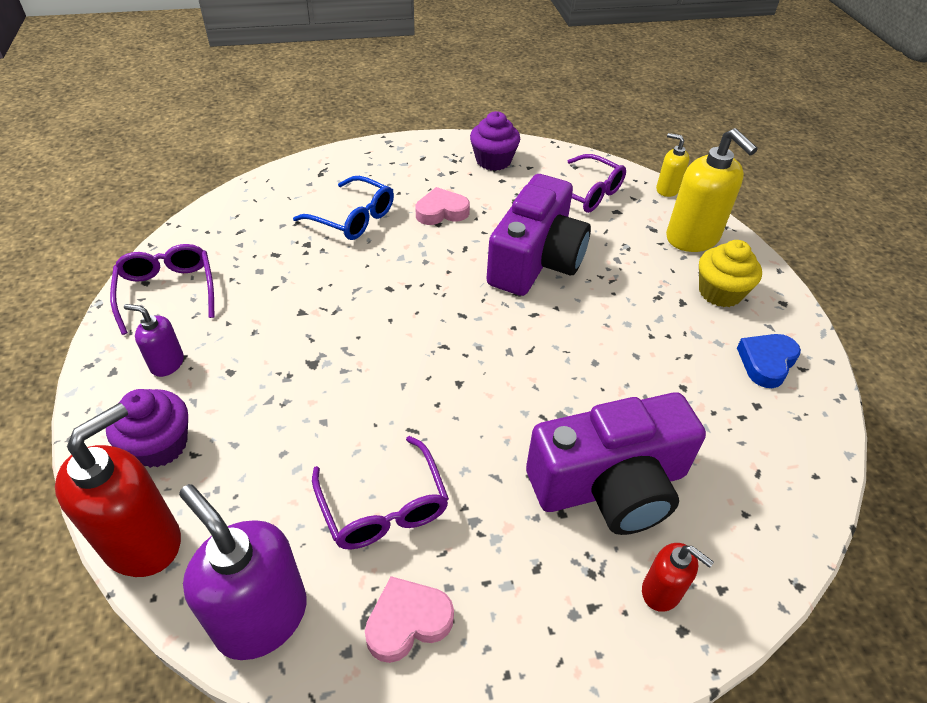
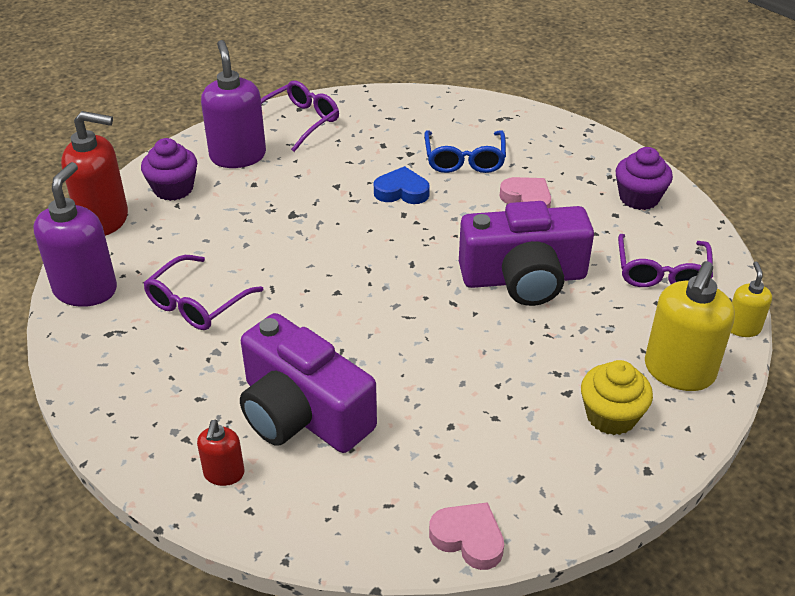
camera: 60 degrees right, 5 degrees down
purple soap dispenser [124,304,184,377] -> purple soap dispenser [201,40,266,168], size x1.91
pink heart [365,576,454,663] -> pink heart moved to [429,502,504,570]
blue heart [737,334,801,388] -> blue heart moved to [374,166,430,204]

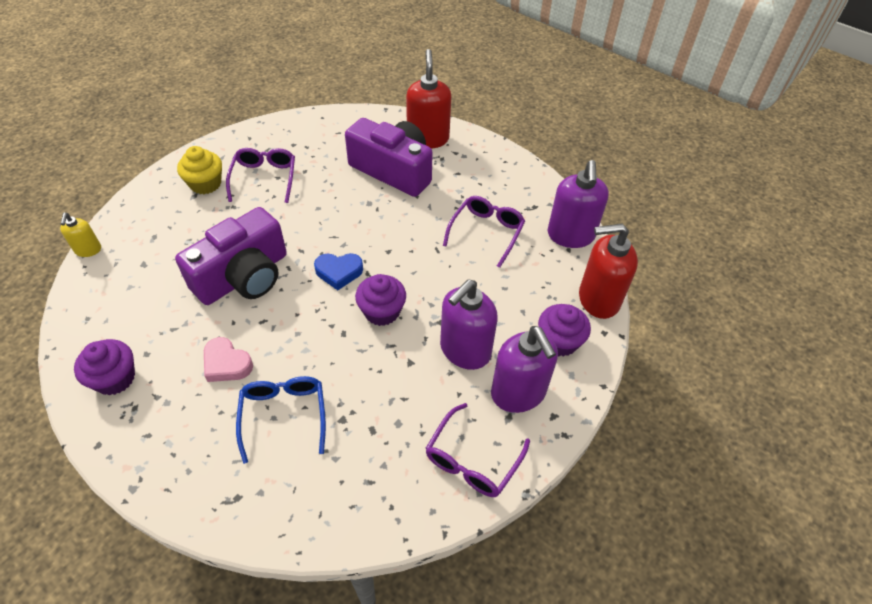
camera: 170 degrees right, 10 degrees up
red soap dispenser [197,420,244,486] -> red soap dispenser [406,49,451,149], size x1.91
blue heart [374,166,430,204] -> blue heart moved to [314,253,363,290]
pink heart [429,502,504,570] -> none
purple camera [459,201,594,306] -> purple camera turned 150 degrees clockwise [175,207,287,305]
purple glasses [618,234,713,287] -> purple glasses moved to [226,148,295,203]
yellow soap dispenser [645,261,735,391] -> none
none -> purple cupcake [355,274,406,326]
none -> purple soap dispenser [440,279,498,370]

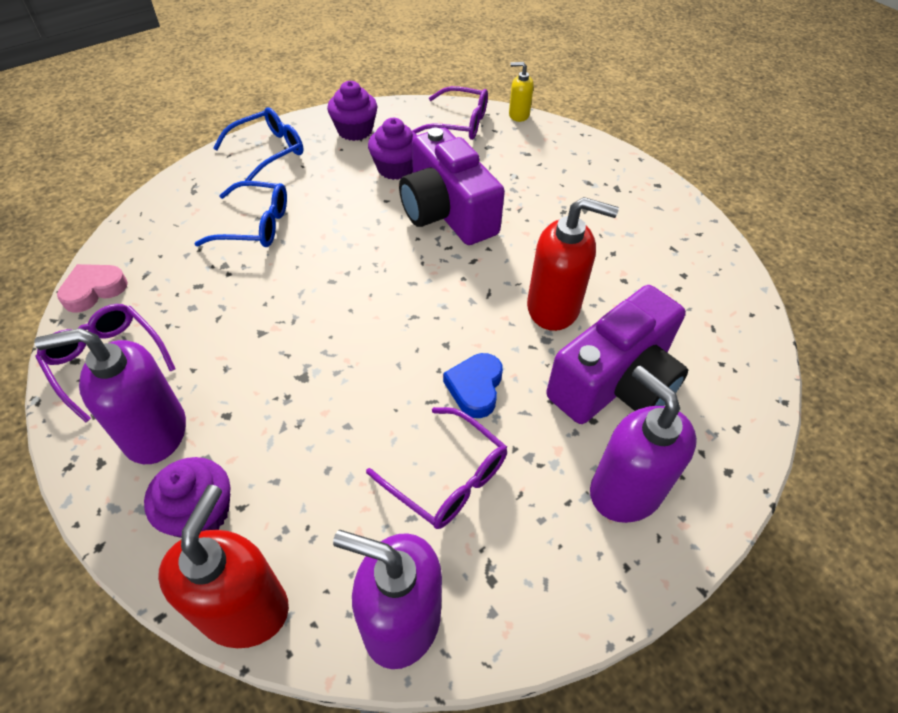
camera: 105 degrees right, 0 degrees up
yellow cupcake [177,146,222,194] -> none
pink heart [204,337,253,382] -> pink heart moved to [57,264,128,313]
purple glasses [226,148,295,203] -> purple glasses moved to [412,86,488,140]
blue heart [314,253,363,290] -> blue heart moved to [443,353,503,418]
purple cupcake [355,274,406,326] -> purple cupcake moved to [368,118,417,180]
red soap dispenser [406,49,451,149] -> red soap dispenser moved to [527,197,619,331]
purple soap dispenser [440,279,498,370] -> purple soap dispenser moved to [590,365,697,523]
none -> blue glasses [213,107,304,181]

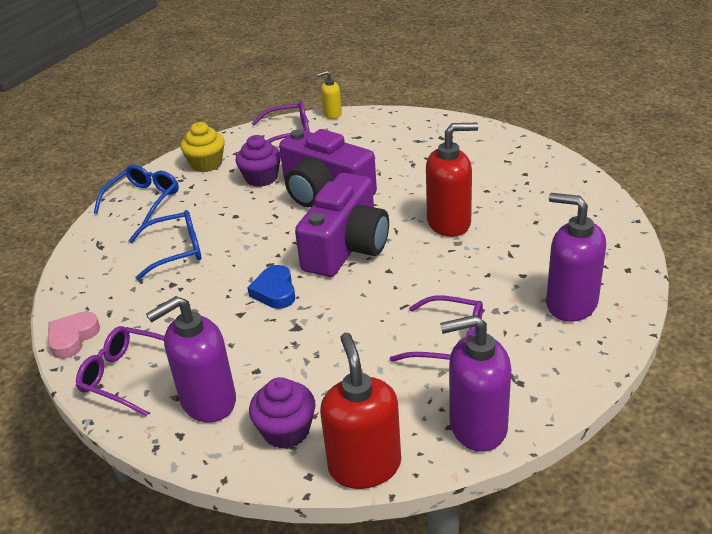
camera: 20 degrees left, 15 degrees down
purple cupcake [327,81,377,141] -> yellow cupcake [180,122,225,172]
blue heart [443,353,503,418] -> blue heart moved to [247,265,295,309]
purple camera [546,285,688,424] -> purple camera moved to [295,173,389,277]

